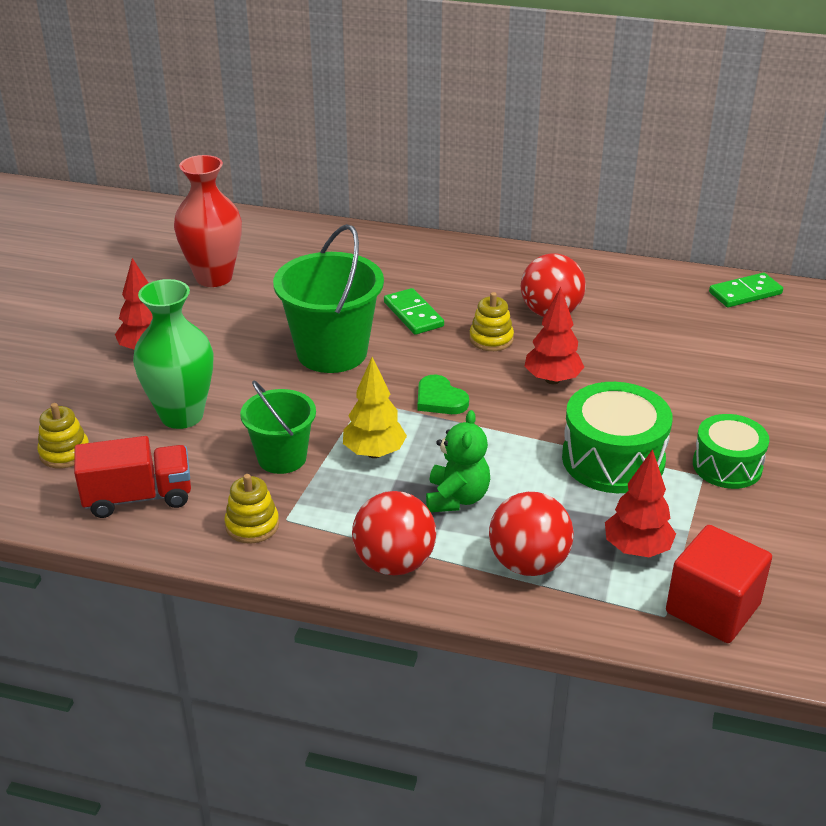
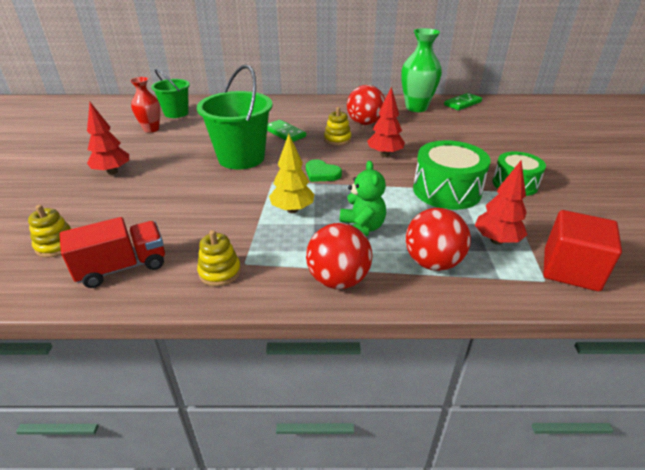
camera: 15 degrees left, 0 degrees up
green vase [133,279,213,429] -> green vase moved to [401,28,442,112]
red vase [174,155,242,287] -> red vase [130,77,160,133], size x0.63
green bucket [240,381,316,474] -> green bucket moved to [151,69,190,118]

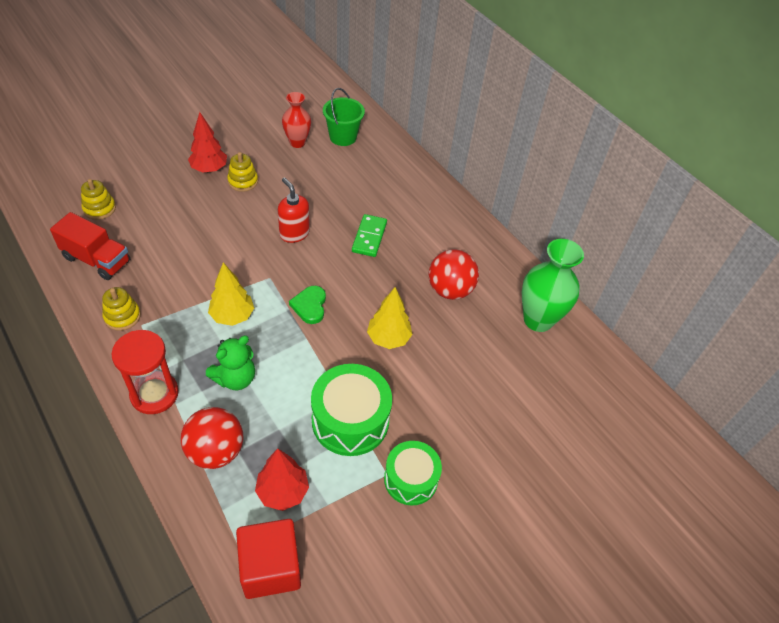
camera: 50 degrees right, 15 degrees up
green bucket [197,64,273,169] -> red soap dispenser [278,178,310,243]
red ball [306,223,372,289] -> red hourglass [111,330,179,414]
yellow stacking toy [324,107,351,145] -> yellow stacking toy moved to [227,152,258,192]
red tree [367,87,405,157] -> yellow tree [367,287,413,349]
green domino [444,93,482,110] -> none

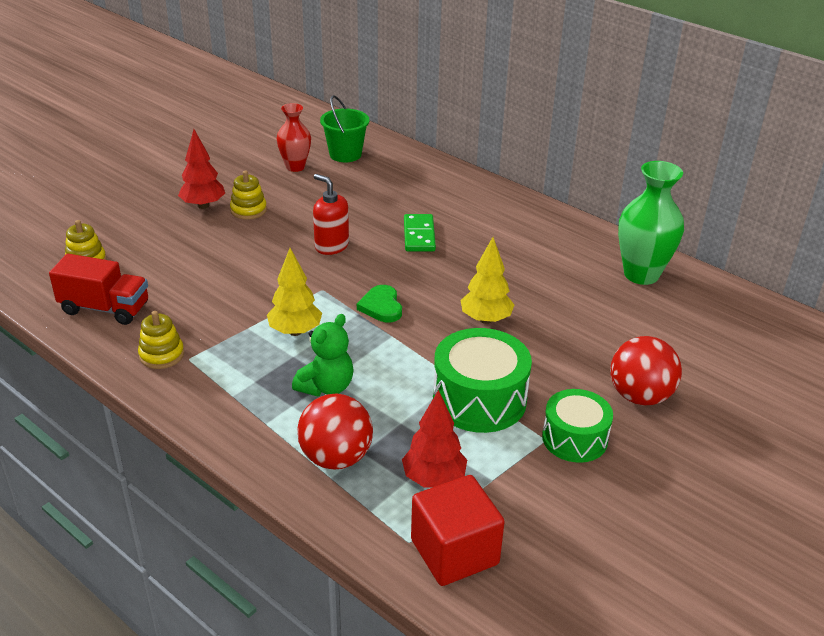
camera: 10 degrees left, 15 degrees down
red hourglass [111,330,179,414] -> none
red ball [429,249,479,300] -> red ball moved to [610,336,682,405]

